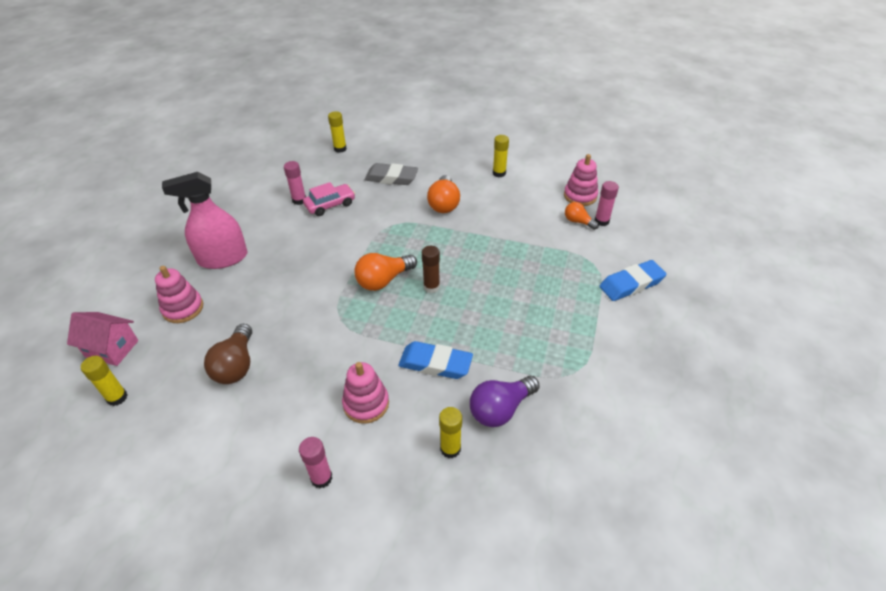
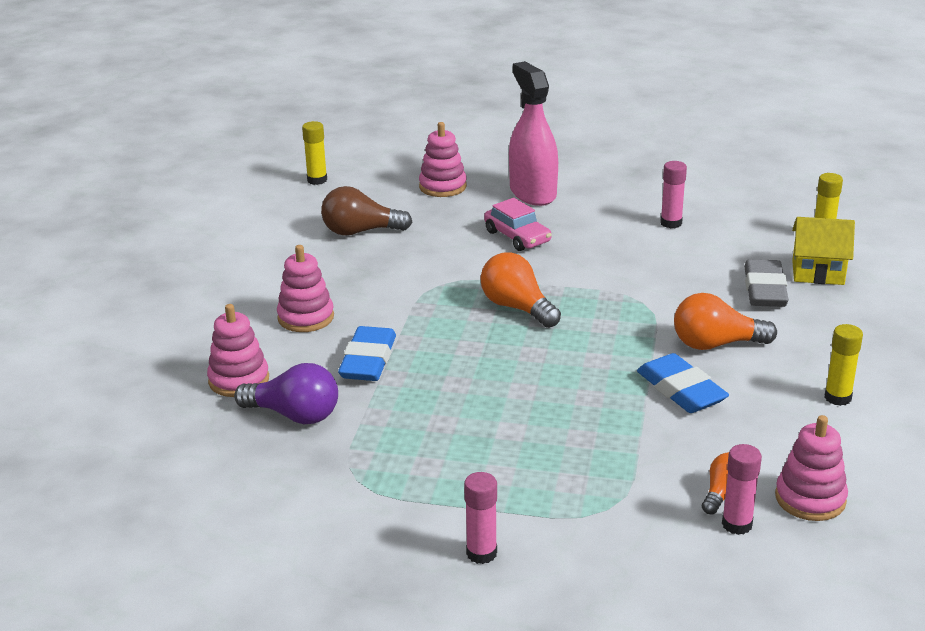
camera: 85 degrees right, 15 degrees down
pink house [67,312,138,366] -> none
pink glue stick [299,437,332,488] -> pink glue stick moved to [464,472,497,564]
pink car [303,182,355,216] -> pink car moved to [484,198,552,251]
brown glue stick [422,246,440,293] -> none
yellow glue stick [439,407,462,458] -> pink stacking toy [207,304,269,397]
purple light bulb [470,376,540,427] -> purple light bulb turned 150 degrees clockwise [234,363,338,424]
blue eraser [600,260,666,301] -> blue eraser moved to [637,353,729,413]
none -> yellow house [792,217,855,285]

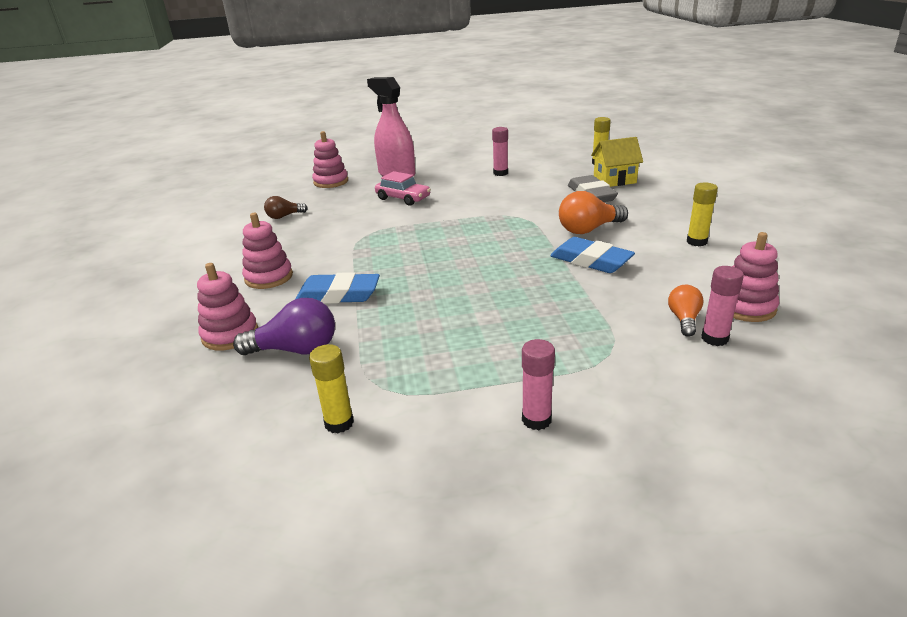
camera: 20 degrees left, 0 degrees up
yellow glue stick [302,121,327,185] -> yellow glue stick moved to [309,344,354,433]
brown light bulb [321,186,412,236] -> brown light bulb [264,196,308,219], size x0.60
blue eraser [338,326,396,381] -> blue eraser turned 75 degrees counterclockwise [296,272,380,304]
orange light bulb [480,252,561,328] -> none

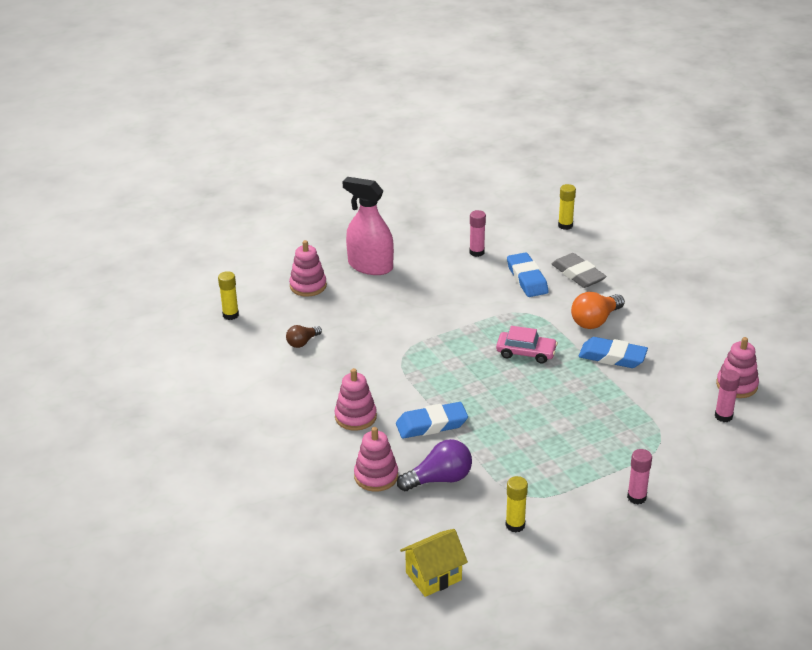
camera: 20 degrees left, 5 degrees up
pink car [375,171,431,206] -> pink car moved to [496,326,558,363]
yellow house [591,137,643,187] -> yellow house moved to [400,529,468,597]
orange light bulb [668,285,704,337] -> none
yellow glue stick [687,182,718,246] -> yellow glue stick moved to [218,271,239,320]
none -> blue eraser [507,252,549,297]

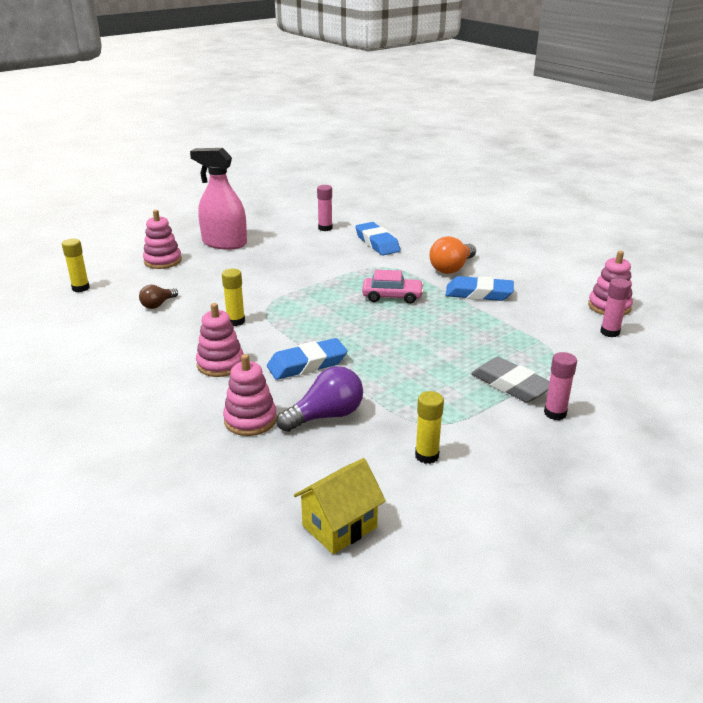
camera: 10 degrees left, 5 degrees down
grey eraser [552,253,606,288] -> grey eraser moved to [471,357,550,402]
yellow glue stick [558,184,576,230] -> yellow glue stick moved to [222,268,245,326]

